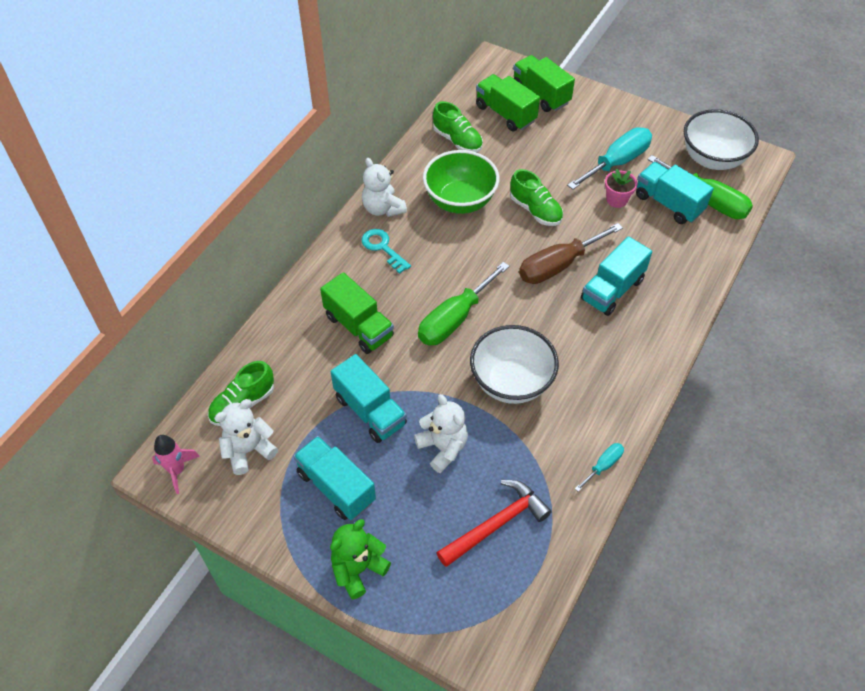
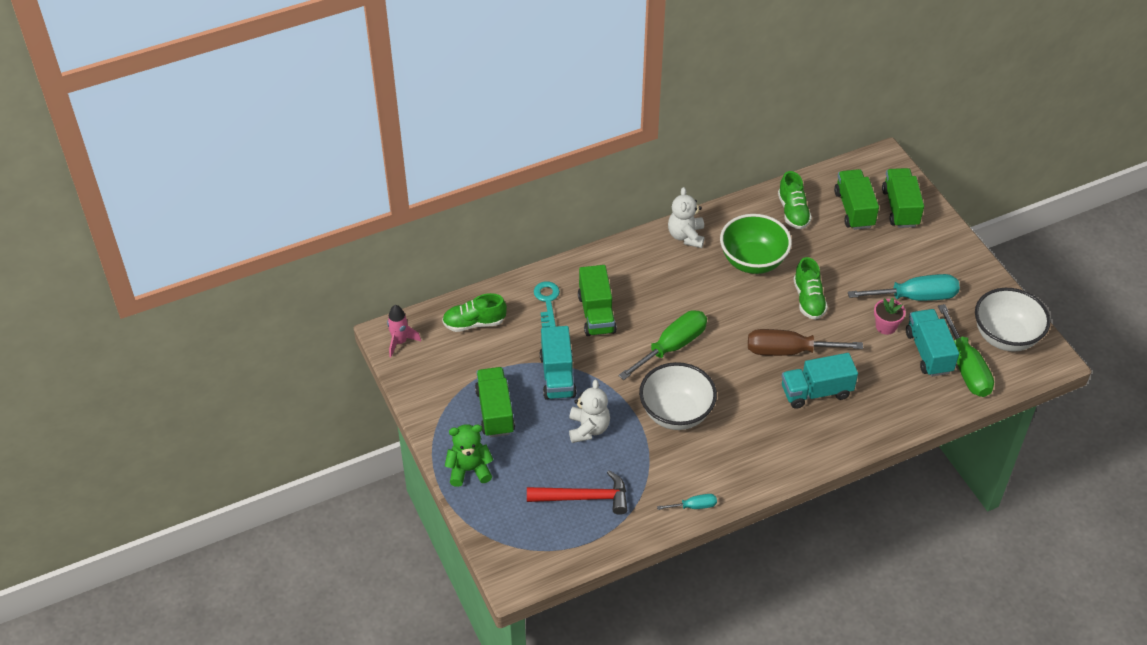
camera: 35 degrees right, 5 degrees down
white teddy bear [214,399,278,475] -> none
turquoise truck [293,436,376,520] -> green truck [475,367,515,437]
turquoise key [362,229,411,274] -> turquoise key moved to [534,281,560,327]
green screwdriver [418,262,510,345] -> green screwdriver turned 150 degrees clockwise [618,310,707,380]

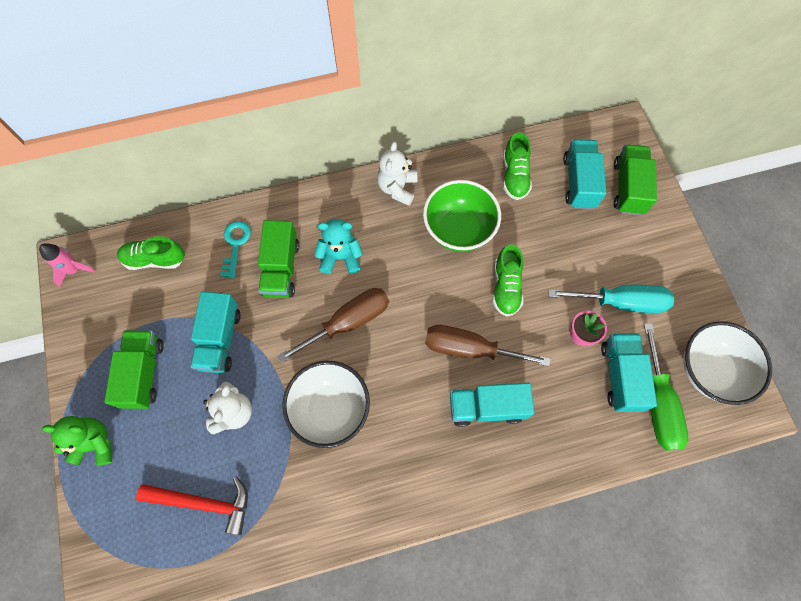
camera: 10 degrees right, 20 degrees up
green screwdriver [618,310,707,380] -> brown screwdriver [277,288,389,363]
turquoise screwdriver [657,494,717,510] -> none
green truck [834,169,879,230] -> turquoise truck [563,139,606,209]
none -> turquoise teddy bear [314,219,363,274]

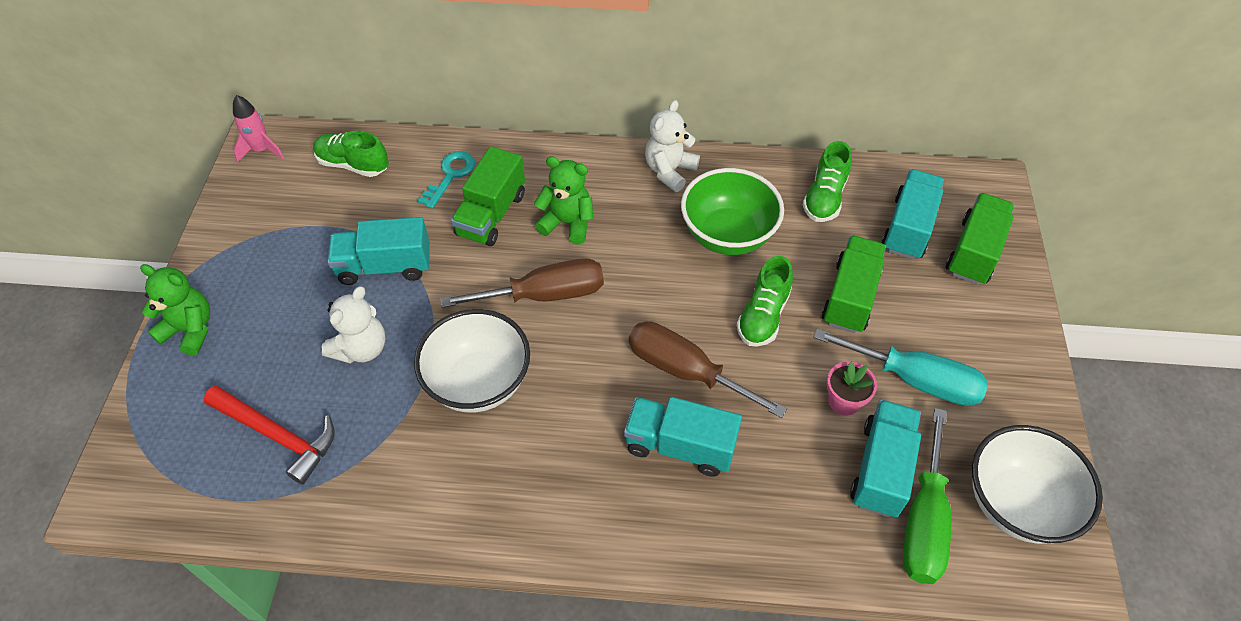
camera: 20 degrees right, 15 degrees down
green truck [104,330,164,409] -> green truck moved to [822,235,886,333]
turquoise truck [191,291,241,373] -> turquoise truck turned 60 degrees clockwise [327,217,430,285]
turquoise teddy bear [314,219,363,274] -> green teddy bear [534,156,593,245]

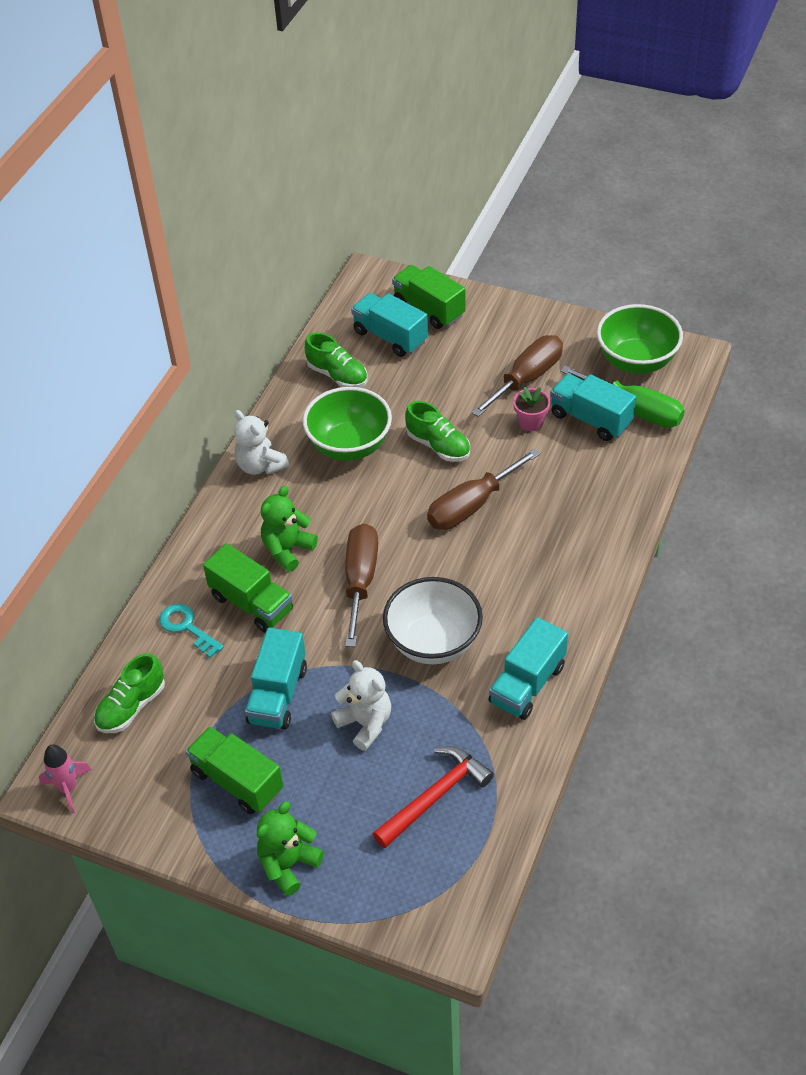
camera: 70 degrees left, 5 degrees down
turquoise truck [624,397,742,477] -> turquoise truck moved to [488,617,568,720]
turquoise screwdriver [813,328,988,406] -> brown screwdriver [471,335,563,417]
green truck [822,235,886,333] -> green truck moved to [186,726,283,815]
white bowl [972,425,1103,544] -> green bowl [597,304,683,374]

